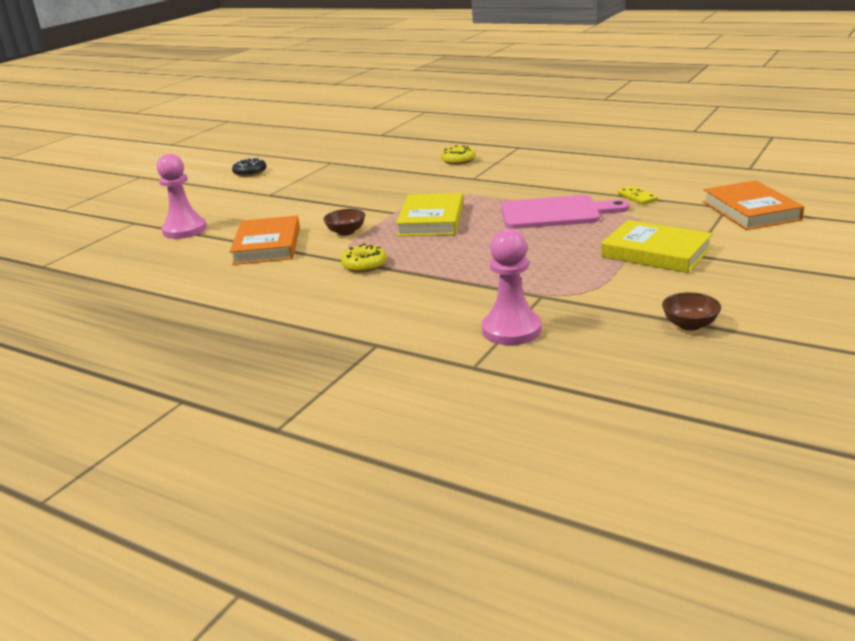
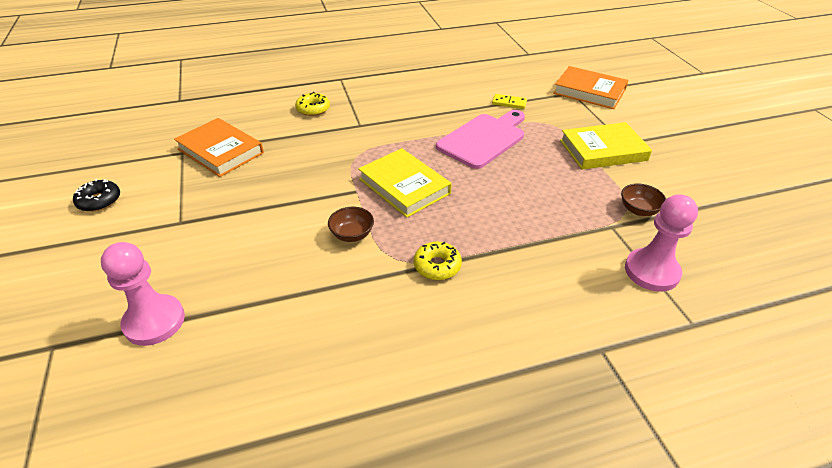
camera: 50 degrees left, 15 degrees up
orange book [229,215,300,265] -> orange book moved to [174,118,264,177]
brown bowl [662,292,721,331] -> brown bowl moved to [621,184,666,216]

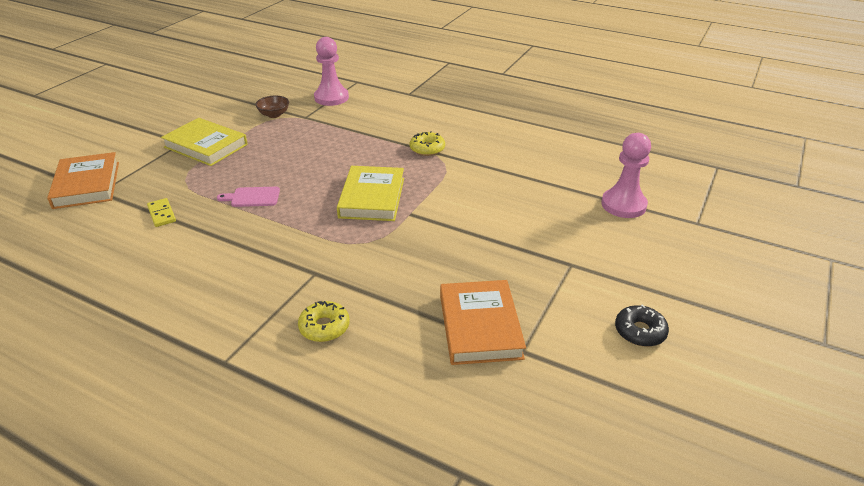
camera: 135 degrees left, 5 degrees down
brown bowl [328,207,374,242] -> none
pink cutting board [436,110,525,169] -> pink cutting board [217,187,280,207], size x0.50

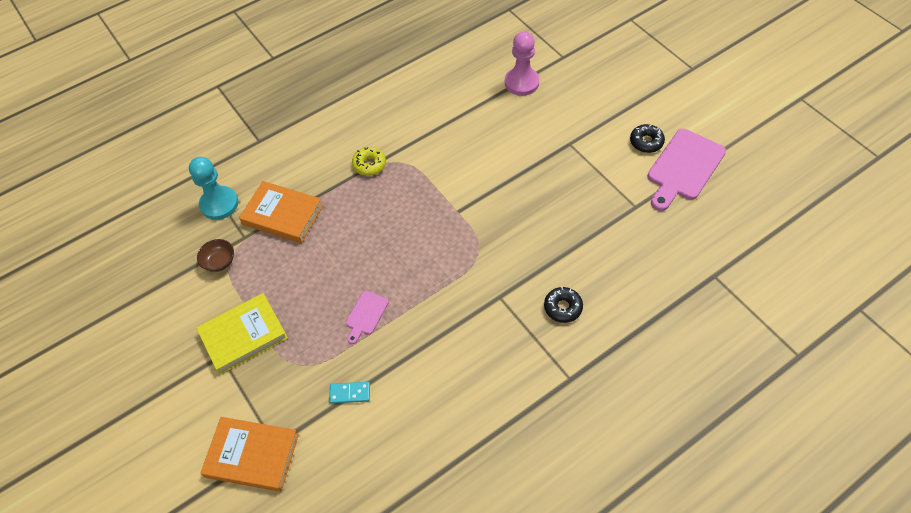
camera: 60 degrees left, 20 degrees up
yellow domino [147,198,176,227] -> turquoise domino [329,382,370,404]
yellow donut [298,301,350,342] -> black donut [544,287,583,323]
pink pawn [314,37,349,106] -> turquoise pawn [189,157,238,220]
yellow book [337,166,404,221] -> none
orange book [440,280,526,365] -> orange book moved to [239,181,323,243]
none -> pink cutting board [647,129,726,211]

